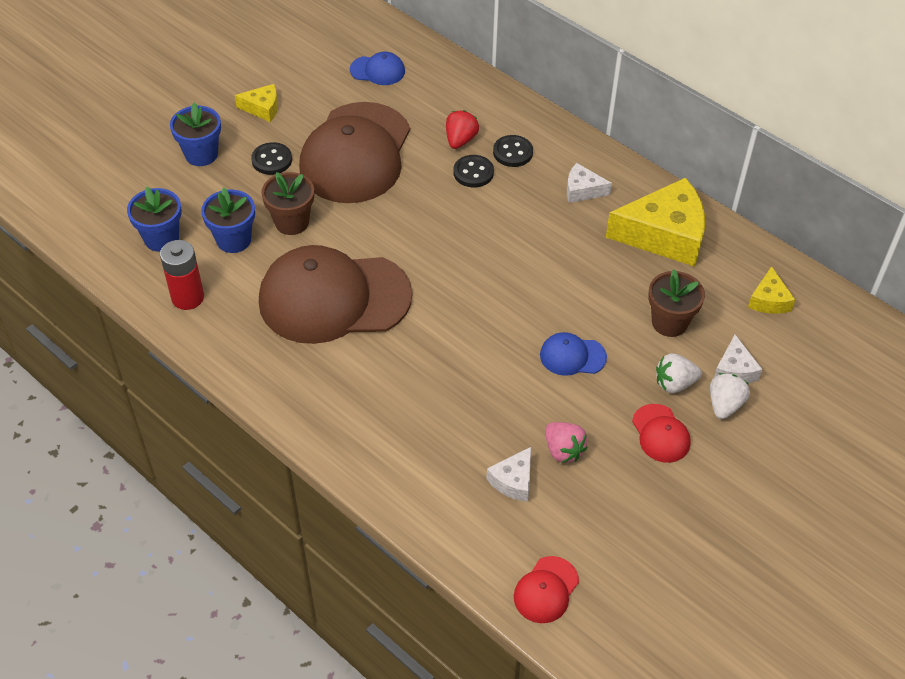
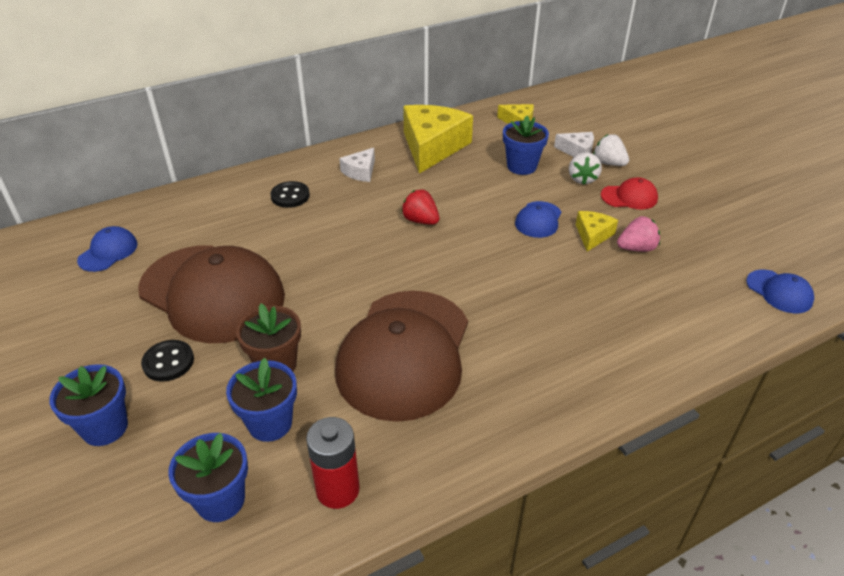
camera: 70 degrees left, 10 degrees down
yellow cheese [235,84,278,122] -> yellow cheese moved to [576,211,618,252]
red strawberry [446,110,479,149] -> red strawberry moved to [401,190,440,225]
black button [453,155,494,188] -> none
white cheese [486,447,531,502] -> none
red cap [514,556,579,623] -> blue cap [746,270,814,313]
brown flower pot [648,270,705,337] -> blue flower pot [503,116,549,175]

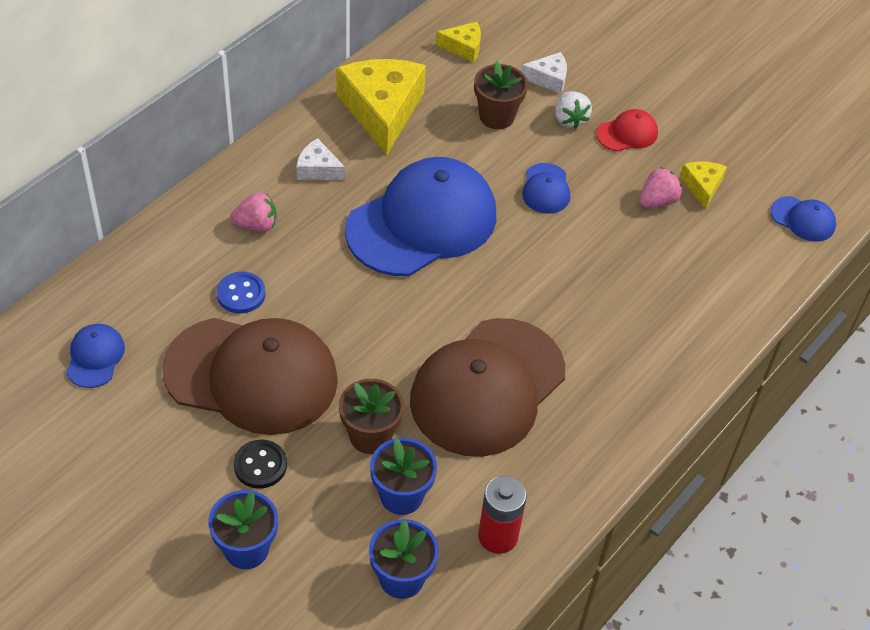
camera: 25 degrees left, 10 degrees up
black button [270,181,310,208] -> pink strawberry [230,192,277,232]
brown cap [335,291,468,422] -> brown cap turned 45 degrees clockwise [410,318,565,457]
white cheese [339,148,375,182] -> white cheese turned 105 degrees clockwise [296,138,345,180]
red strawberry [401,190,440,225] -> blue cap [345,157,496,276]
blue flower pot [503,116,549,175] -> brown flower pot [474,61,528,129]
yellow cheese [576,211,618,252] -> yellow cheese moved to [680,161,727,209]
white strawberry [593,134,629,166] -> none
none -> blue button [216,271,266,314]

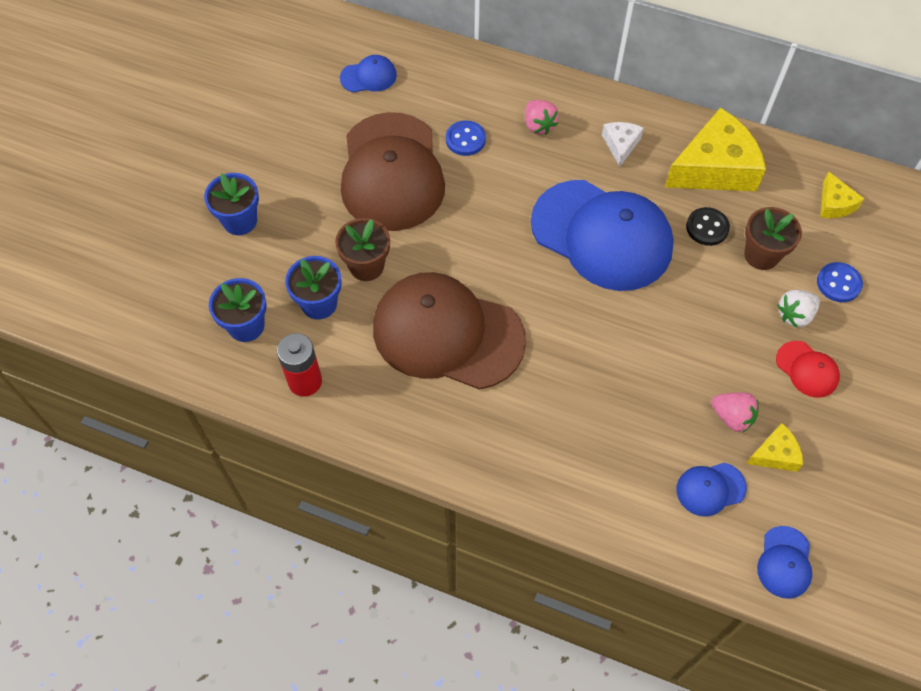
camera: 75 degrees right, 10 degrees up
black button [234,440,287,489] -> black button moved to [686,207,730,246]
white cheese [521,52,567,94] -> blue button [817,262,863,302]
blue cap [522,163,570,214] -> blue cap moved to [677,463,747,517]

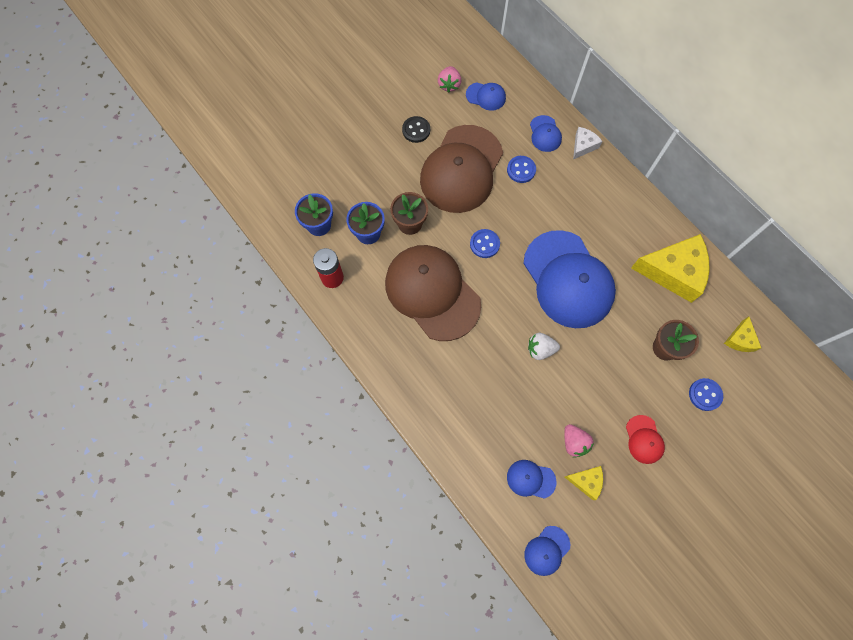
camera: 30 degrees right, 10 degrees up
blue flower pot [204,173,259,235] -> none
pink strawberry [525,100,559,135] -> pink strawberry moved to [438,66,461,93]
white cheese [602,122,644,167] -> white cheese moved to [573,127,603,159]
black button [686,207,730,246] -> black button moved to [402,116,430,143]
white strawberry [777,290,820,327] -> white strawberry moved to [528,333,560,360]
none -> blue button [470,229,500,258]
none -> blue cap [530,115,562,152]

